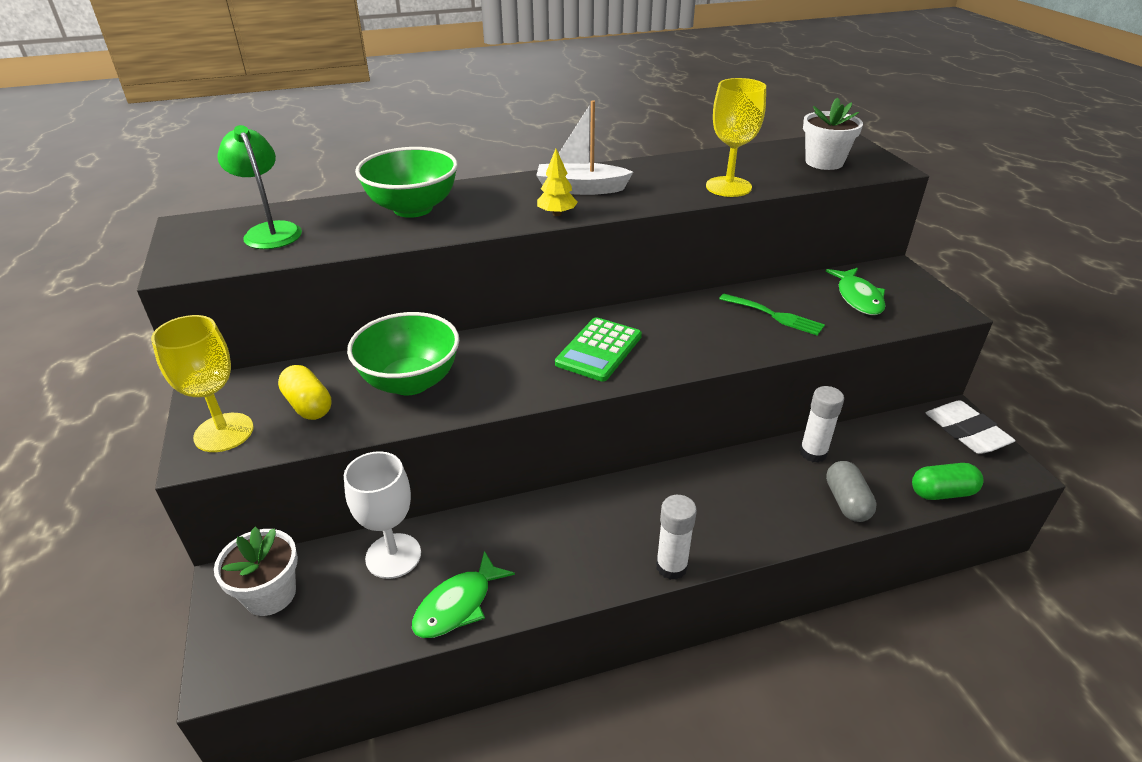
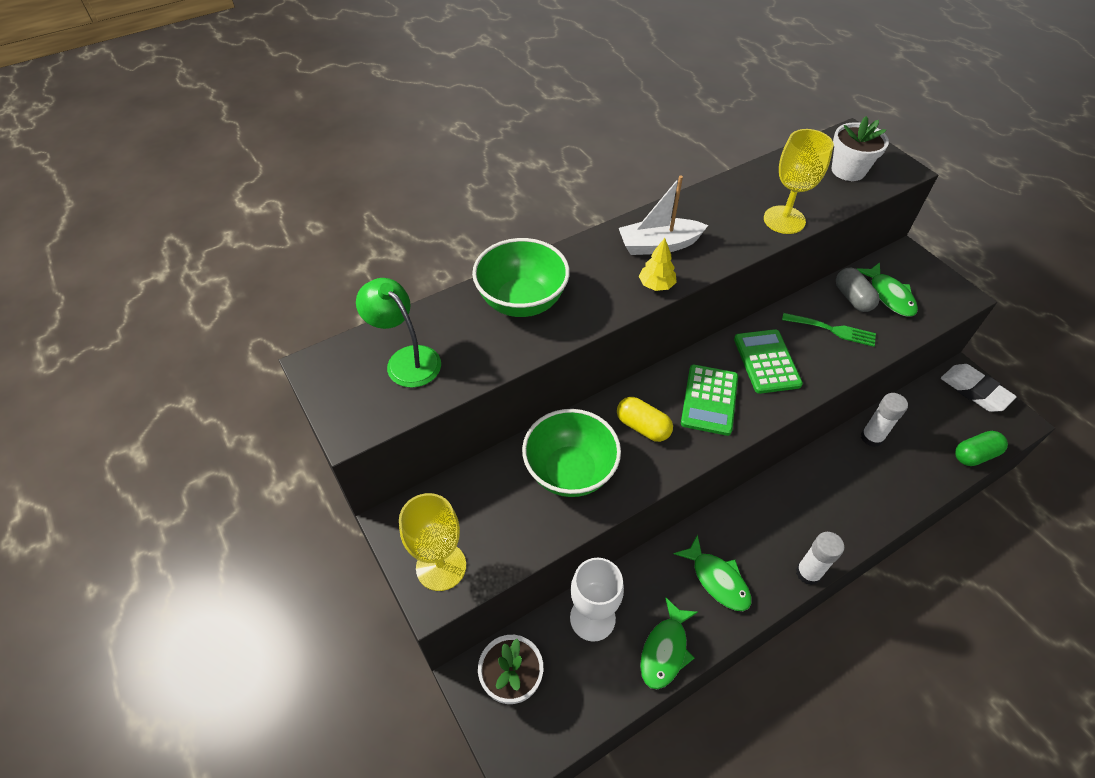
camera: 15 degrees left, 15 degrees up
yellow capsule [278,365,332,420] -> yellow capsule moved to [617,397,673,442]
grey capsule [826,461,877,522] -> grey capsule moved to [836,268,880,312]
none -> green fish [674,534,751,611]
none -> green calculator [734,329,803,394]

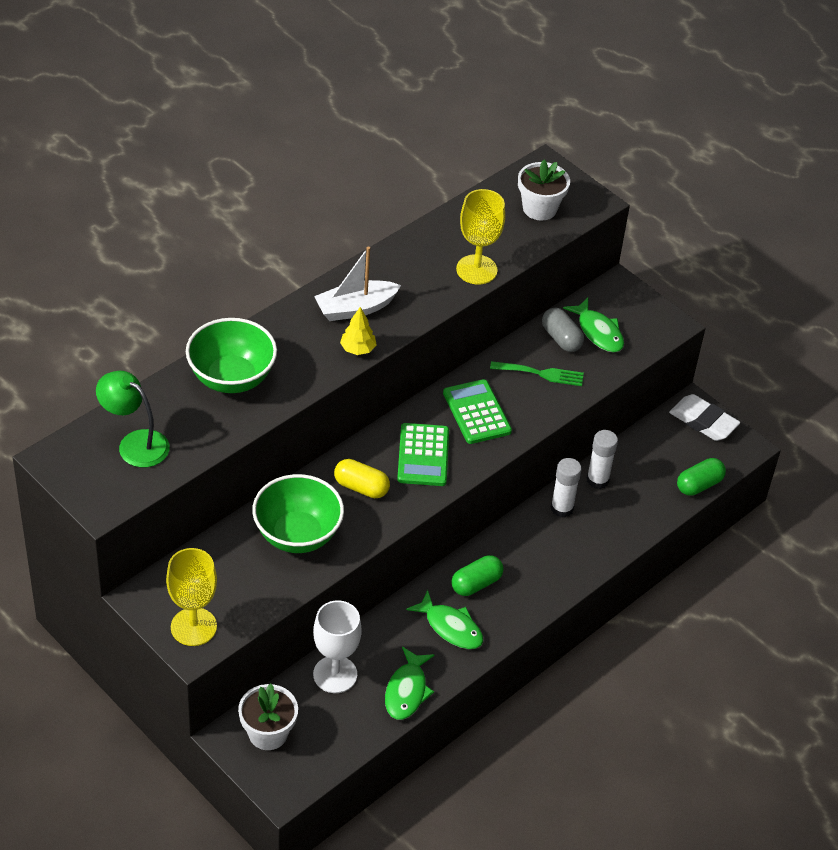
camera: 15 degrees left, 5 degrees down
white glue stick [796,532,844,585] -> white glue stick moved to [551,458,582,518]
none -> green capsule [451,555,504,596]

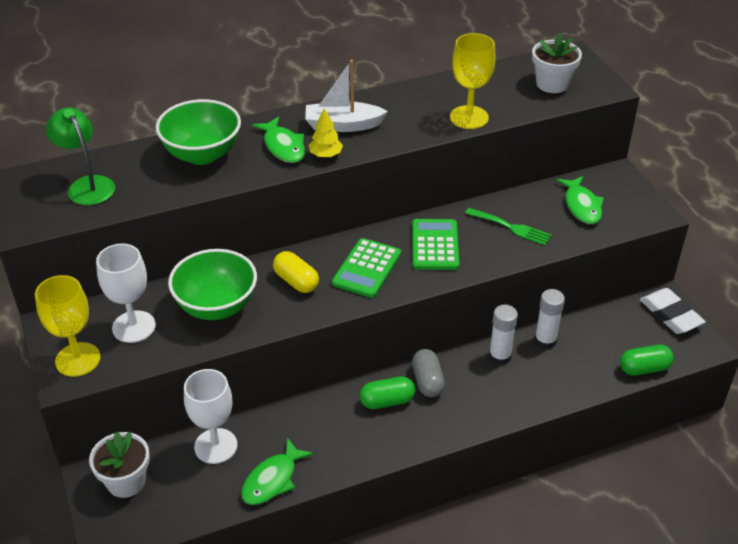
camera: 25 degrees right, 5 degrees down
green fish [406,590,483,649] -> green fish moved to [252,116,305,163]
grey capsule [542,308,584,352] -> grey capsule moved to [412,349,445,397]
none -> white goblet [96,244,156,343]

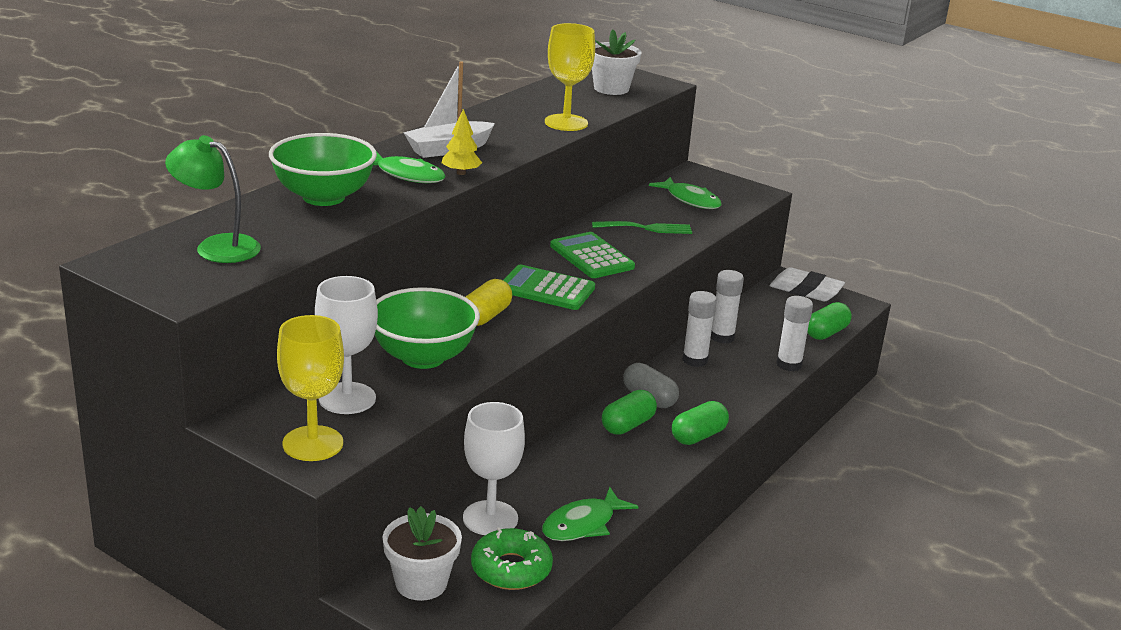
camera: 35 degrees left, 15 degrees down
green fish [241,438,313,505] -> green fish turned 45 degrees clockwise [542,487,639,541]
yellow capsule [273,251,319,293] -> yellow capsule turned 75 degrees counterclockwise [466,279,512,326]
green calculator [332,238,401,298] -> green calculator turned 120 degrees clockwise [503,265,595,310]
none -> green donut [471,528,553,590]
none -> green capsule [672,401,729,445]
none -> white glue stick [776,296,813,371]

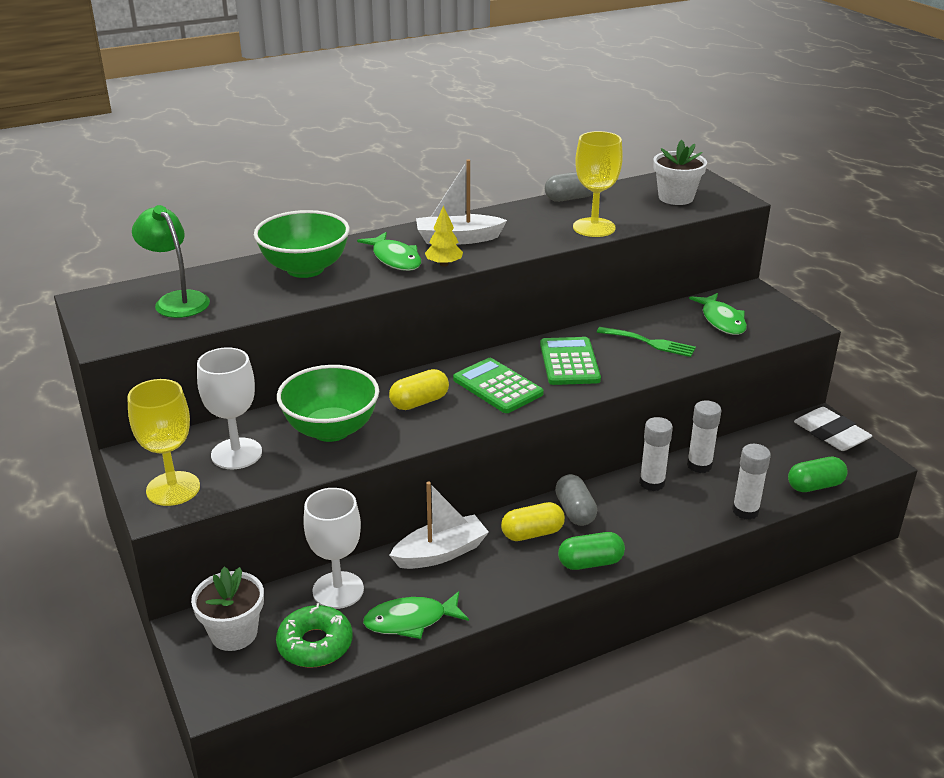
camera: 30 degrees right, 5 degrees up
green capsule [602,390,657,435] -> yellow capsule [501,502,565,541]
none -> white boat [389,482,489,569]
none -> grey capsule [545,172,593,202]

